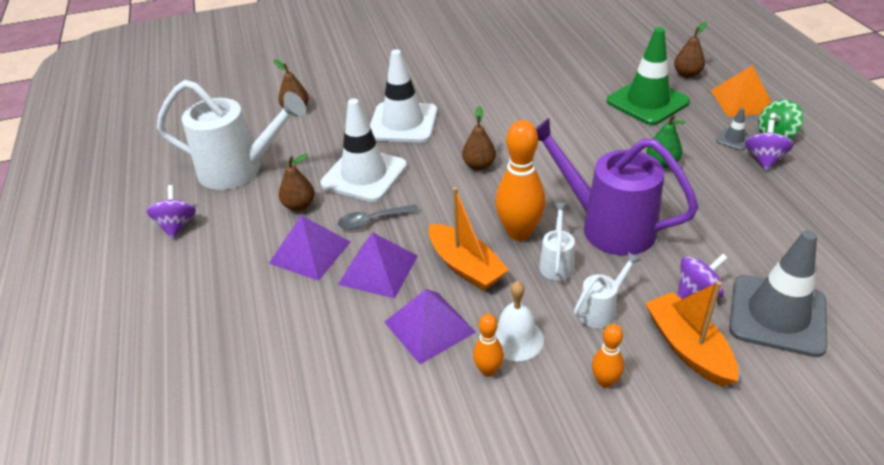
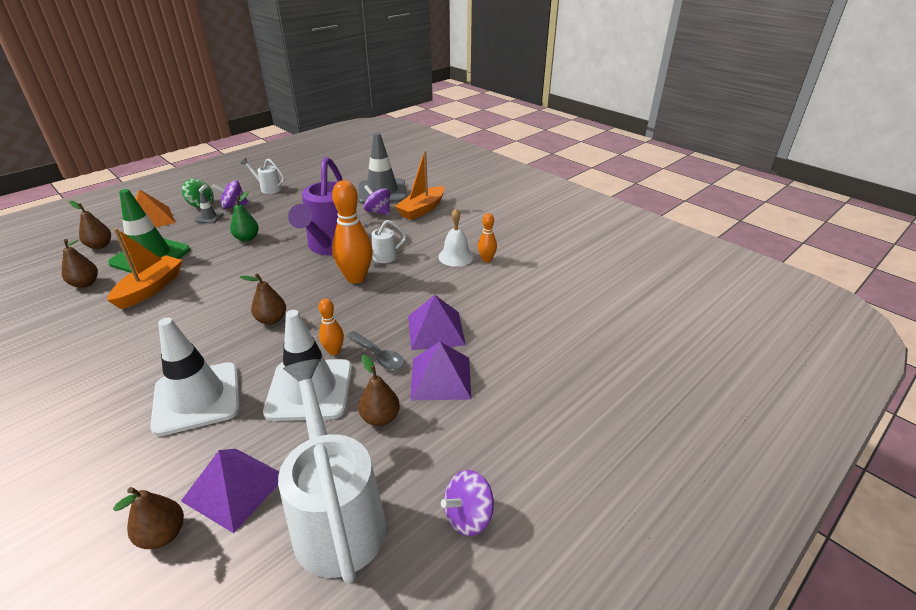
camera: 120 degrees left, 5 degrees down
purple pyramid [384,289,476,364] -> purple pyramid moved to [181,449,279,533]
orange boat [429,187,509,291] -> orange boat moved to [107,228,182,309]
white watering can [574,252,641,328] -> white watering can moved to [240,158,284,194]
orange bowling pin [592,324,624,388] -> orange bowling pin moved to [318,299,344,355]
none -> brown pear [62,239,98,288]

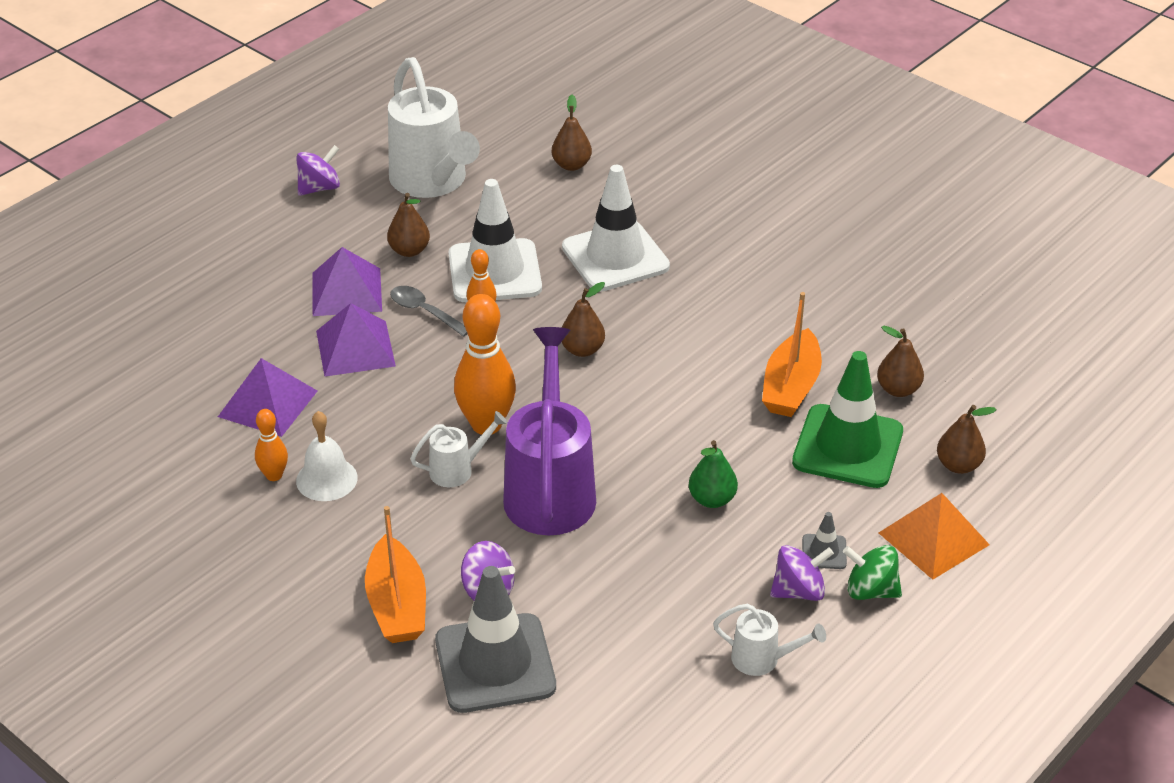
camera: 175 degrees right, 5 degrees up
purple pyramid [181,449,279,533] -> purple pyramid moved to [218,358,317,437]
orange boat [395,151,445,220] -> orange boat turned 135 degrees clockwise [365,506,426,643]

